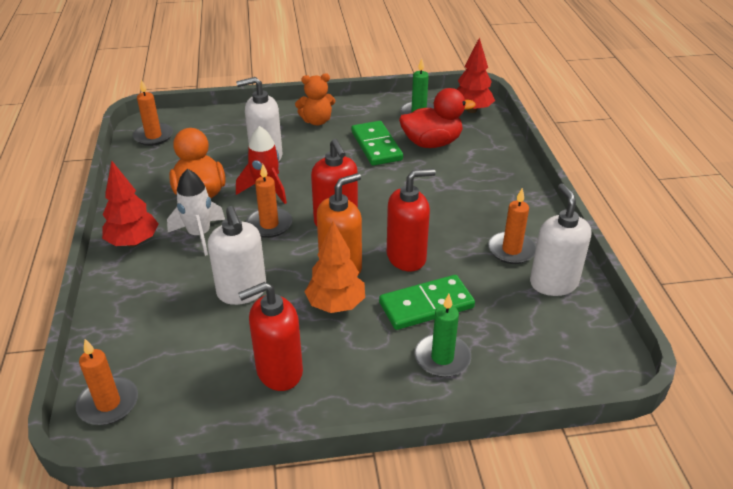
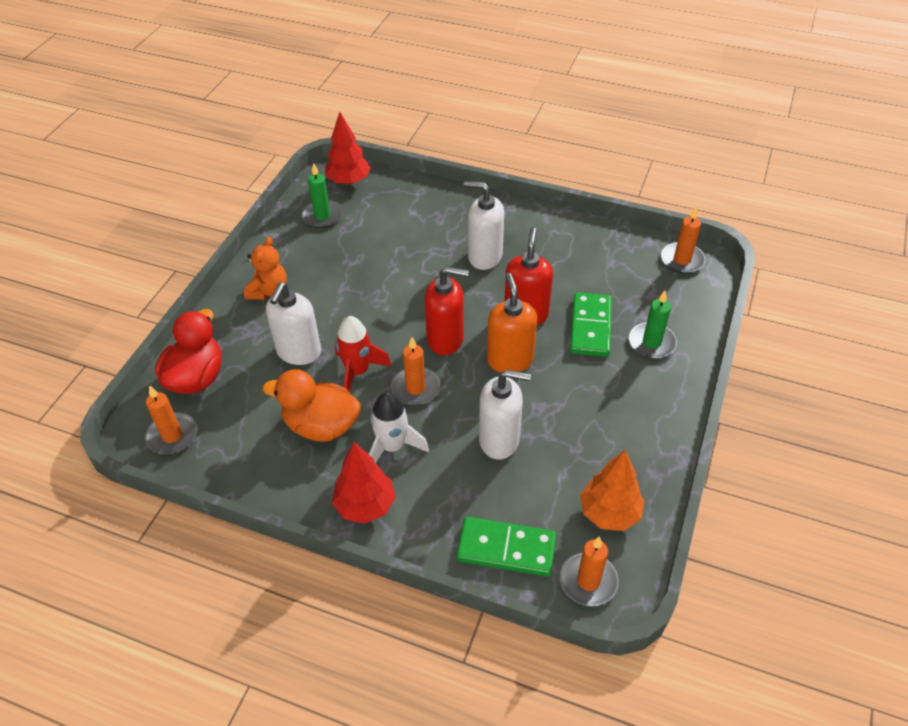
camera: 60 degrees left, 10 degrees up
red soap dispenser [238,282,303,391] -> none
orange tree [305,221,365,313] -> orange tree moved to [580,450,645,531]
green domino [351,121,403,166] -> green domino moved to [457,517,556,577]
red duck [399,88,476,148] -> red duck moved to [155,309,222,394]
orange candle [488,188,536,264] -> orange candle moved to [661,207,705,273]
white soap dispenser [530,183,591,296] -> white soap dispenser moved to [464,181,504,270]

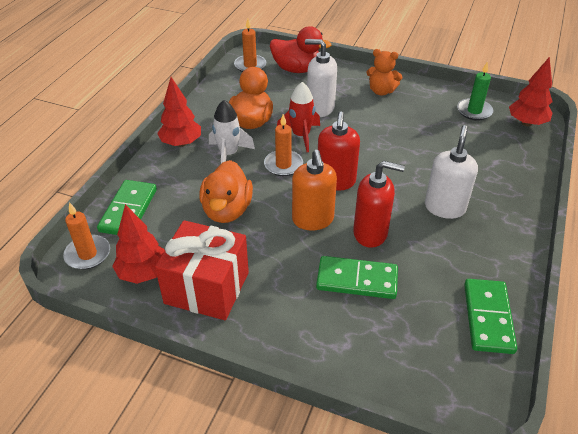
camera: 90 degrees right, 5 degrees down
white soap dispenser [479,370,531,460] -> orange duck [199,160,253,223]
orange soap dispenser [487,273,537,373] -> orange soap dispenser turned 90 degrees clockwise [292,150,337,231]
orange tree [580,450,645,531] -> red tree [112,204,165,284]
green candle [629,291,677,359] -> none
orange candle [661,207,705,273] -> none
none -> red gift [155,220,249,320]
none -> green domino [464,279,517,354]

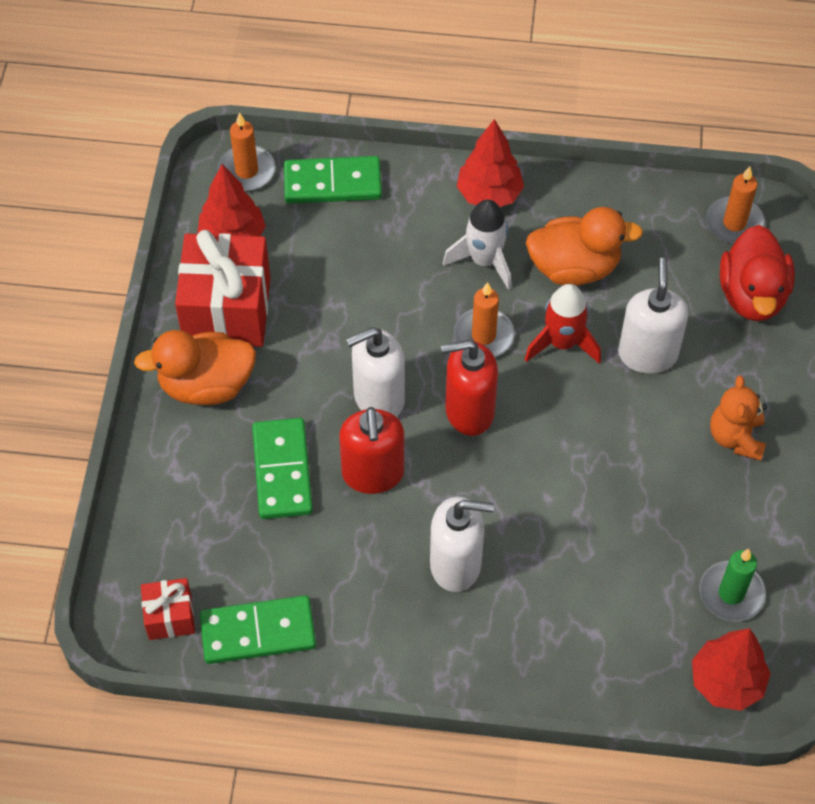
camera: 75 degrees right, 15 degrees up
orange duck [199,160,253,223] -> orange duck moved to [134,330,256,405]
orange soap dispenser [292,150,337,231] -> white soap dispenser [346,327,405,417]
none -> red gift [141,578,195,640]

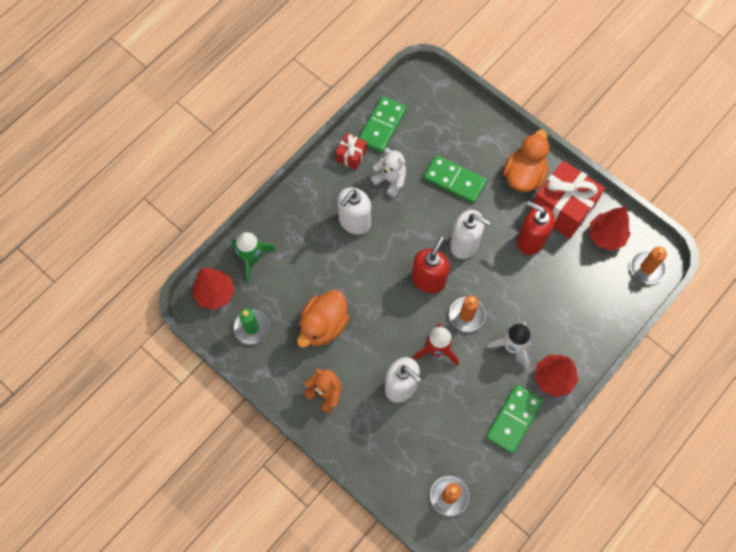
camera: 125 degrees right, 10 degrees up
red gift [141,578,195,640] -> red gift moved to [336,133,367,170]
green domino [284,156,382,204] -> green domino moved to [486,384,543,454]
red soap dispenser [339,407,404,494] -> red soap dispenser moved to [517,201,555,255]
white soap dispenser [346,327,405,417] -> white soap dispenser turned 105 degrees clockwise [450,210,491,259]
orange duck [526,207,643,286] -> orange duck moved to [297,290,349,348]
red duck [720,225,795,321] -> none
none -> green rocket [232,232,276,282]
none -> white teddy bear [371,148,406,197]

